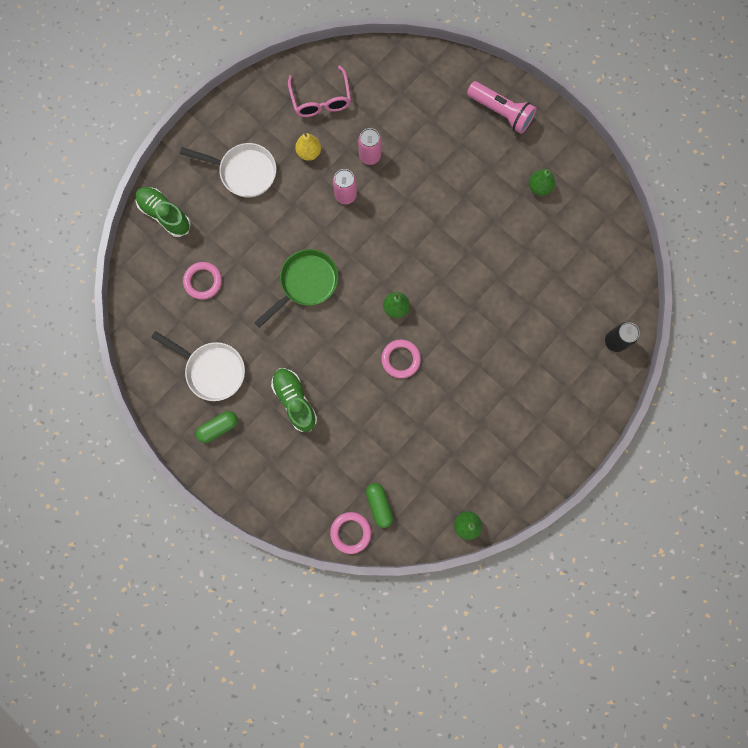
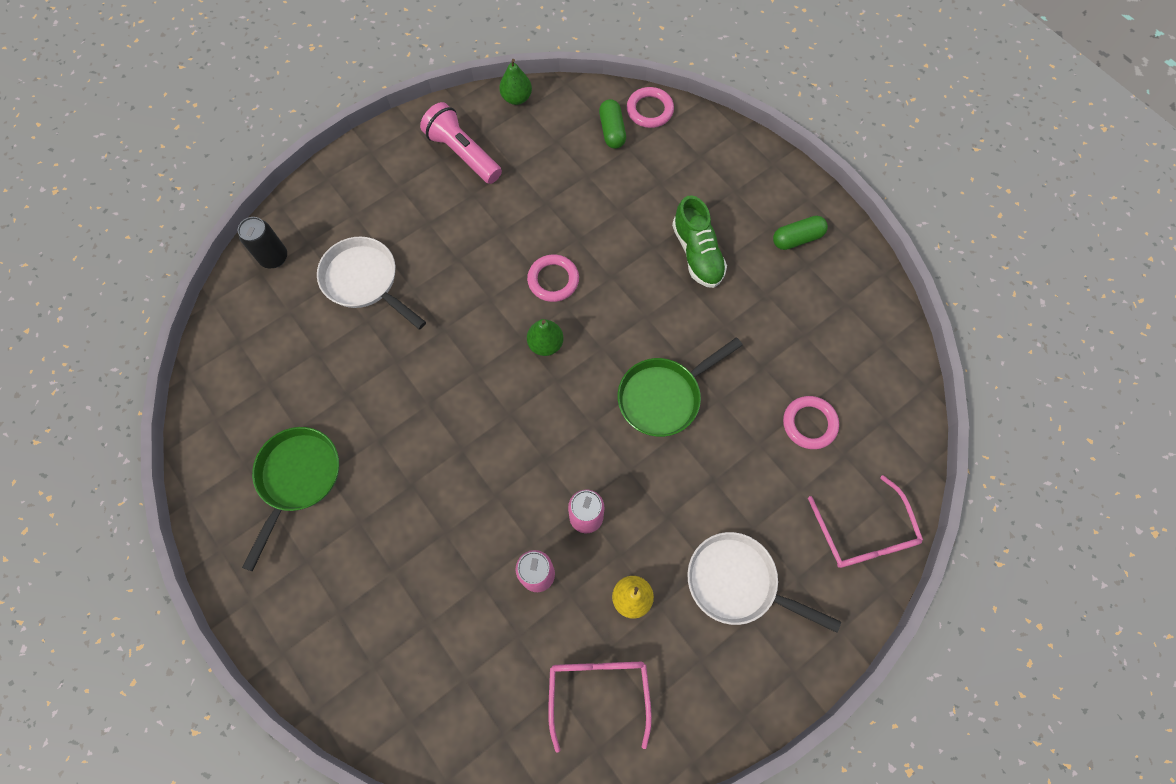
camera: 170 degrees left, 10 degrees down
green shoe [136,187,191,237] -> pink glasses [808,475,923,568]
white pan [151,331,245,401] -> white pan moved to [317,237,426,329]
pink flashlight [467,81,536,134] -> pink flashlight moved to [420,102,502,184]
green pear [529,169,555,196] -> green pan [242,427,339,571]

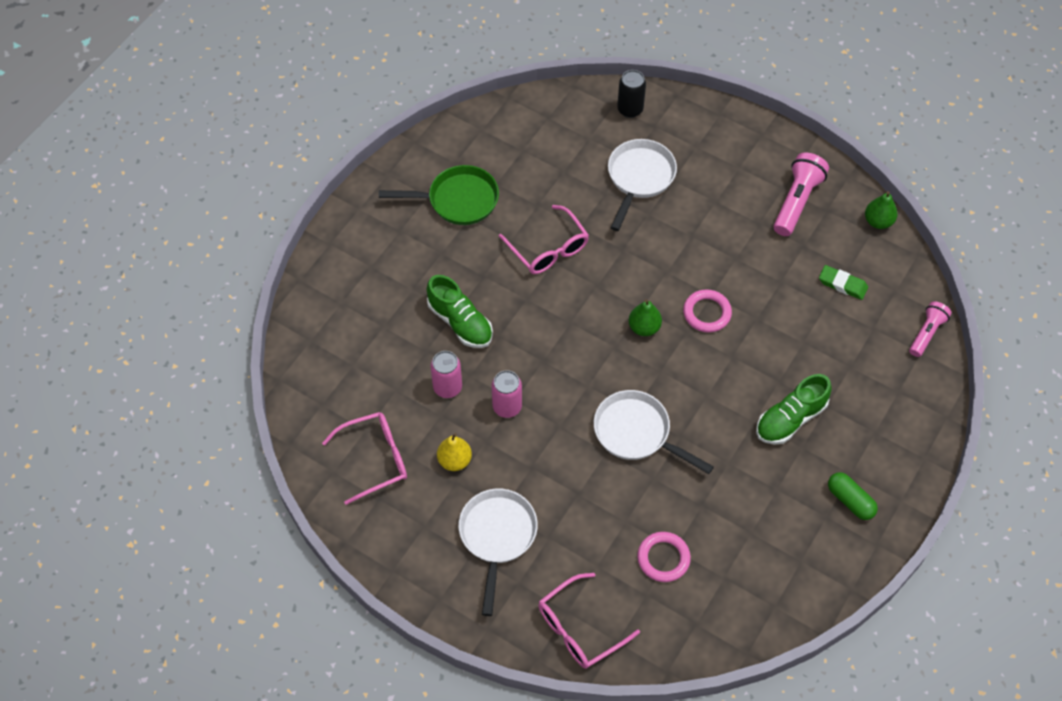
camera: 70 degrees right, 10 degrees down
green capsule [599,99,626,149] -> none
green pan [618,337,743,437] -> white pan [594,390,714,474]
pink ring [627,87,674,128] -> pink flashlight [909,301,951,357]
none -> green shoe [427,275,493,348]
none -> pink glasses [499,205,589,274]
none -> green eraser [819,265,868,300]

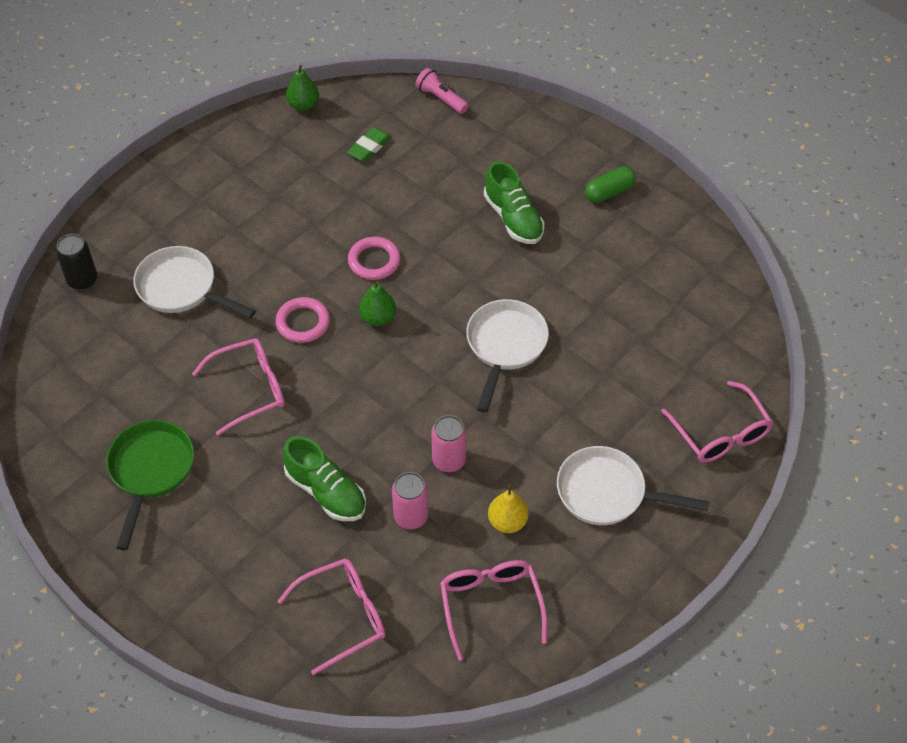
camera: 80 degrees left, 5 degrees down
green shoe [427,275,493,348] -> green shoe turned 75 degrees clockwise [282,436,366,521]
white pan [594,390,714,474] -> white pan turned 150 degrees clockwise [466,299,549,413]
pink ring [637,532,691,582] -> pink ring moved to [275,297,330,343]
pink flashlight [774,153,829,236] -> none
none -> pink glasses [278,558,386,675]

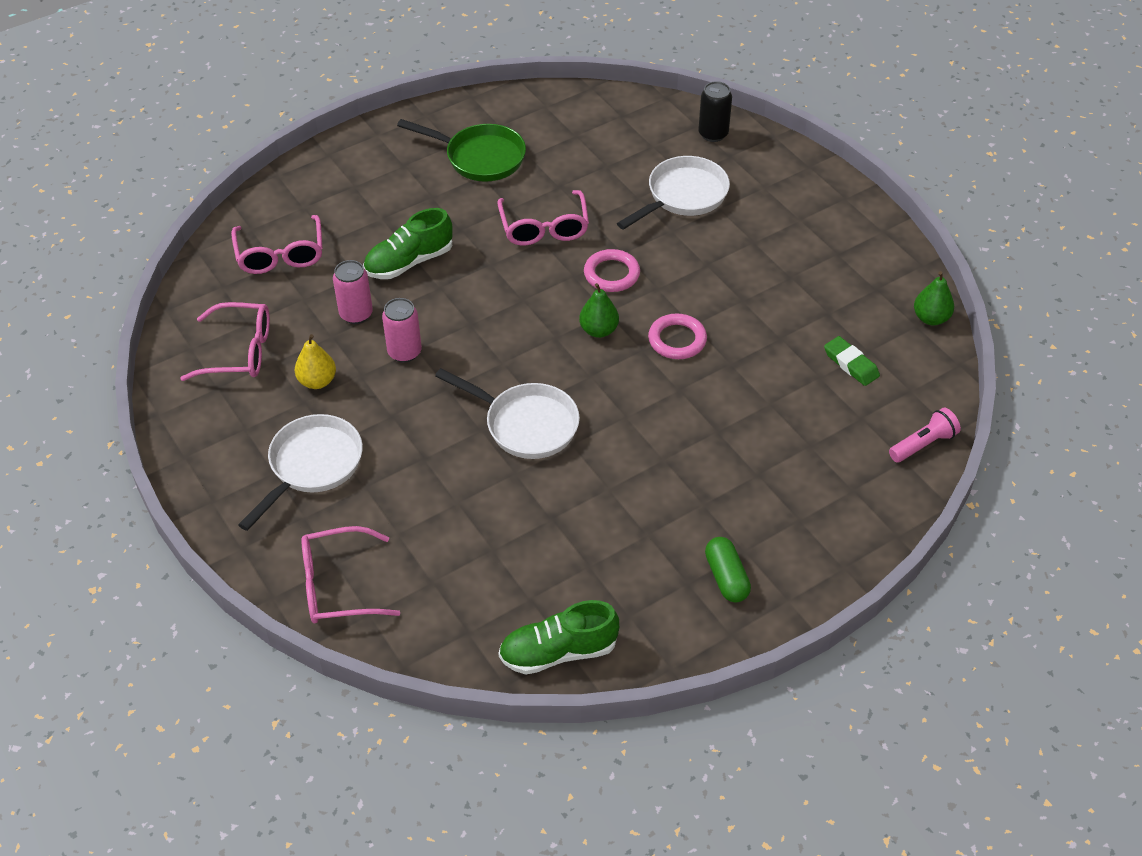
camera: 105 degrees right, 5 degrees down
green shoe [484,162,544,244] -> green shoe moved to [498,600,619,674]

